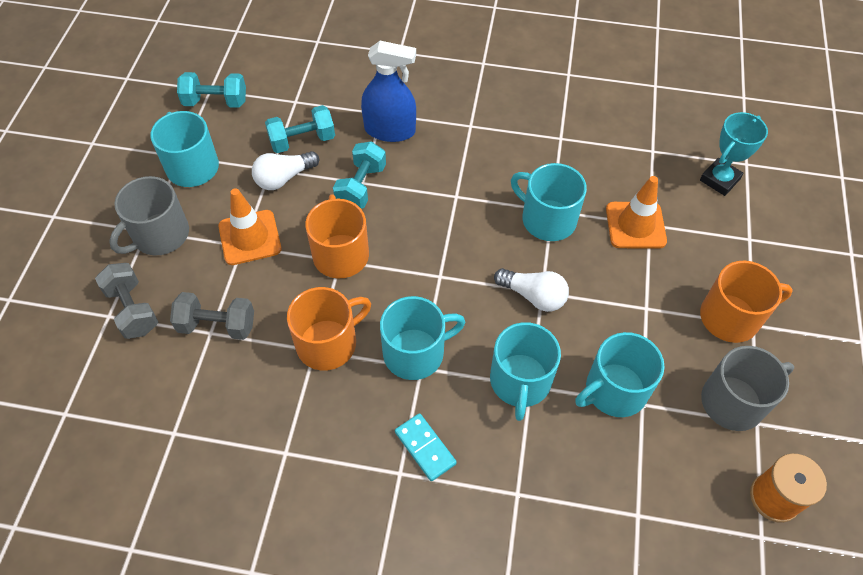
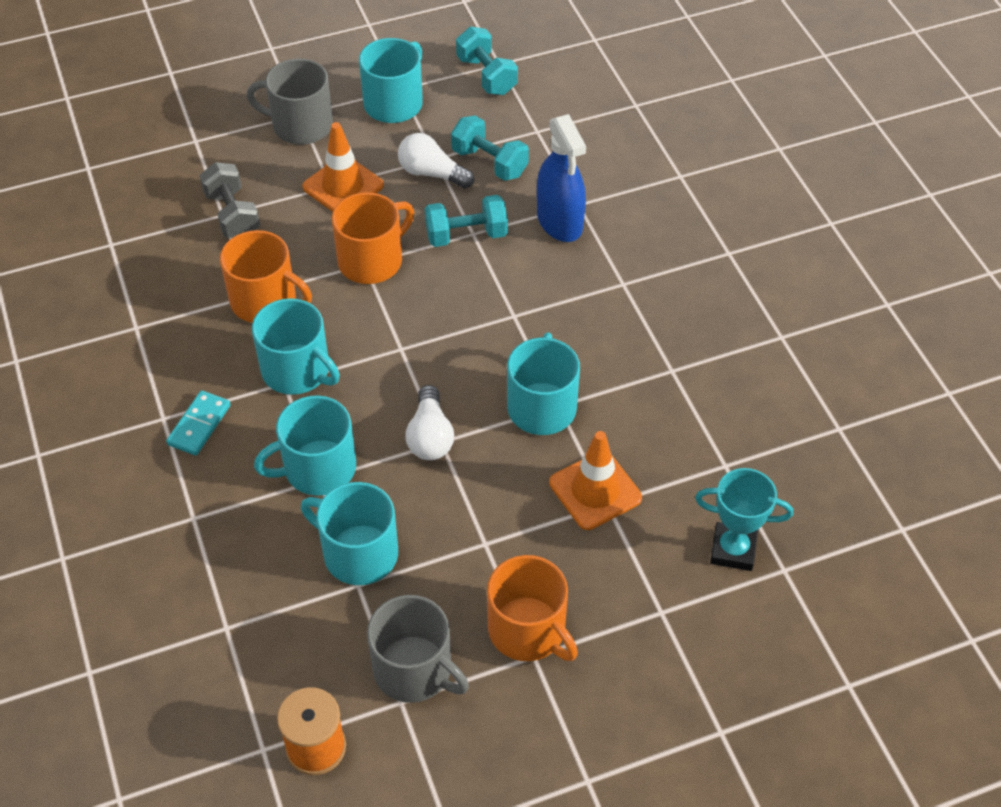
camera: 60 degrees right, 5 degrees down
grey dumbbell [95,263,158,339] -> none

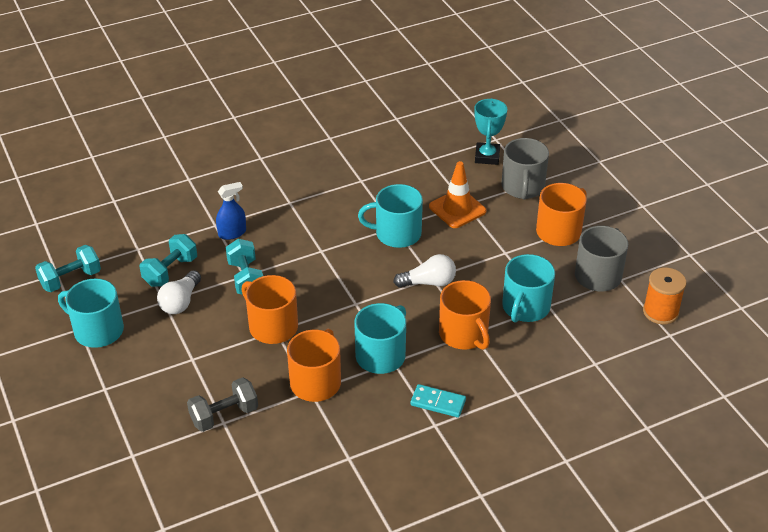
camera: 95 degrees left, 10 degrees down
grey mug [246,58,333,145] -> grey mug moved to [502,138,549,200]
turquoise mug [254,395,356,496] -> orange mug [439,280,491,350]
orange traffic cone [302,122,384,212] -> none
blue spray bottle [537,114,586,242] -> blue spray bottle [216,182,246,240], size x0.63

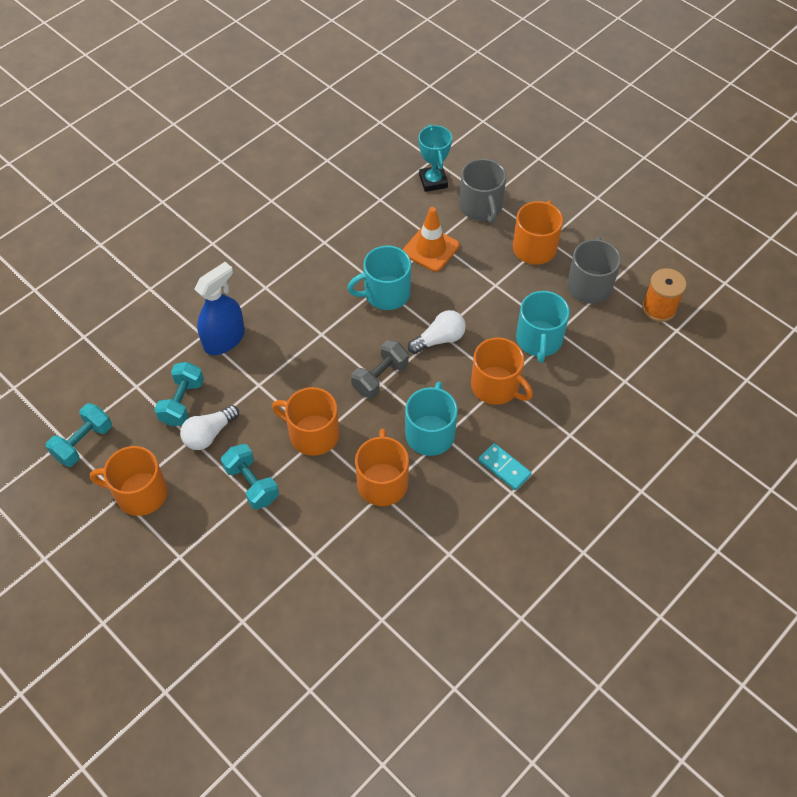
camera: 20 degrees left, 15 degrees up
turquoise mug [58,278,124,348] -> orange mug [90,446,168,516]
white light bulb [157,270,201,314] -> white light bulb turned 45 degrees clockwise [180,405,239,450]
grey dumbbell [187,377,258,432] -> grey dumbbell moved to [351,340,409,399]
blue spray bottle [216,182,246,240] -> blue spray bottle [194,262,245,355], size x1.58
turquoise dumbbell [226,239,263,295] -> turquoise dumbbell moved to [221,444,279,510]
turquoise domino [410,384,466,418] -> turquoise domino turned 45 degrees clockwise [478,443,532,490]

